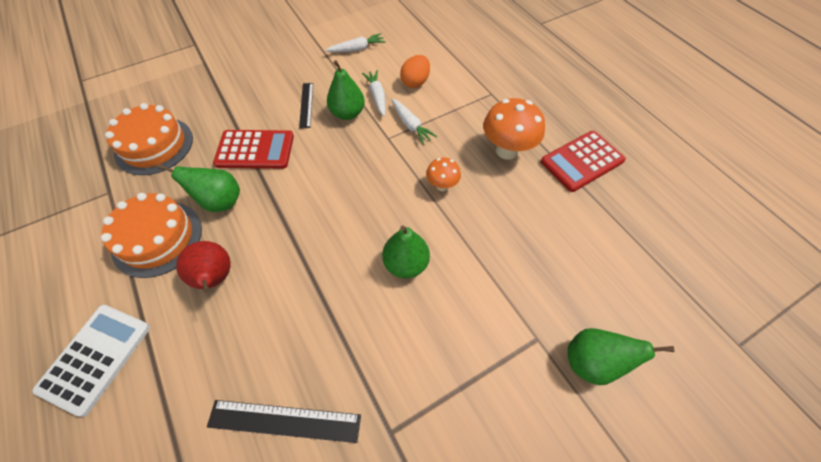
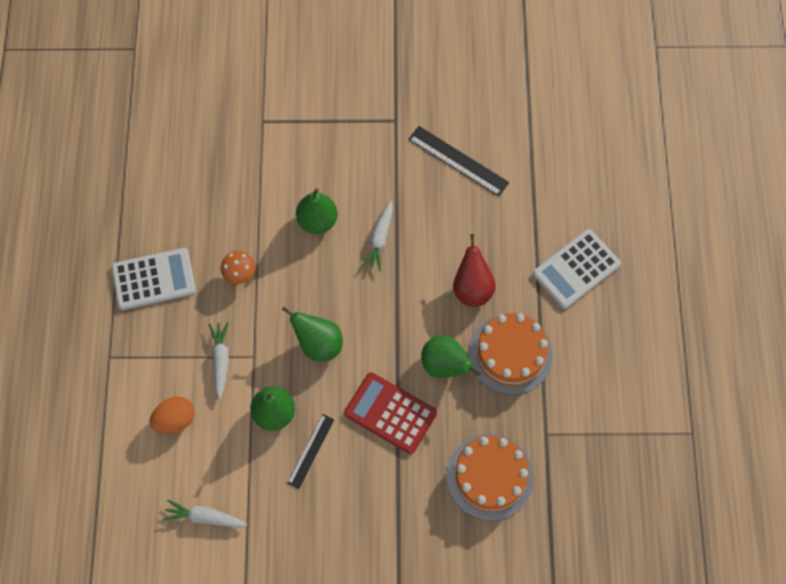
camera: 150 degrees left, 10 degrees up
white carrot [362,70,386,117] -> white carrot moved to [362,200,393,271]
orange mushroom [483,98,545,160] -> white calculator [112,248,196,310]
red calculator [541,131,626,192] -> none
green pear [567,328,674,385] -> green pear moved to [282,306,343,361]

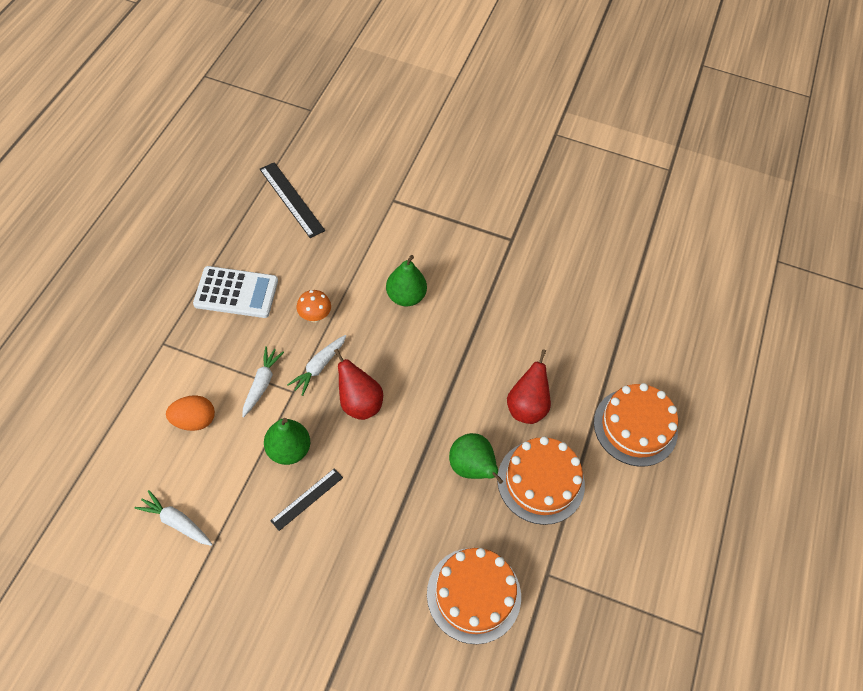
camera: 15 degrees right, 10 degrees down
green pear [282,306,343,361] -> red pear [334,349,383,420]
red calculator [344,372,437,454] -> none
white carrot [362,200,393,271] -> white carrot moved to [287,335,346,396]
black ruler [408,126,509,196] -> black ruler moved to [260,162,325,238]
white calculator [533,229,621,309] -> orange cake [594,383,678,467]

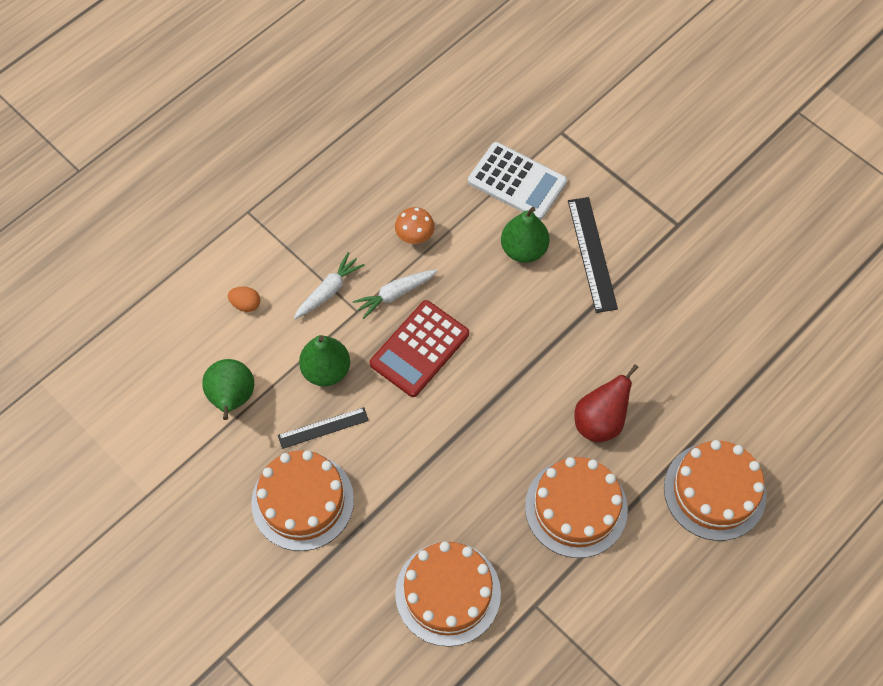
camera: 30 degrees right, 5 degrees up
white carrot [135,490,212,546] -> none
orange egg [166,395,215,431] -> orange egg [228,287,260,312], size x0.65
white calculator [193,266,278,318] -> white calculator moved to [468,142,567,220]
black ruler [260,162,325,238] -> black ruler moved to [568,197,618,313]
red pear [334,349,383,420] -> red calculator [369,300,469,397]
green pear [449,433,503,484] -> green pear moved to [202,359,254,420]
none -> orange cake [251,450,354,551]

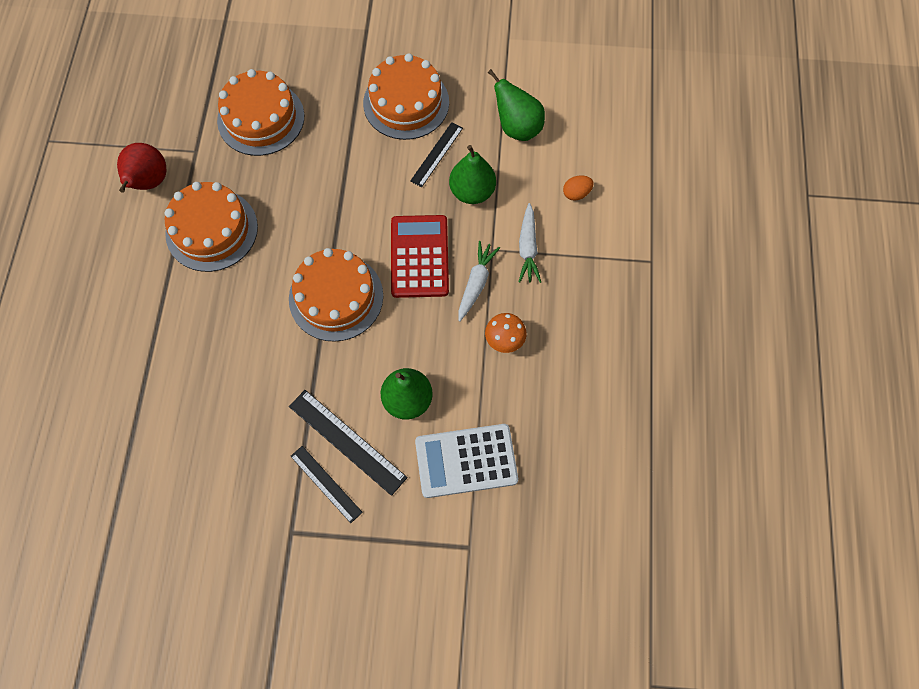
camera: 140 degrees right, 5 degrees up
red pear [574,364,639,442] -> red pear moved to [117,143,167,193]
orange cake [664,440,767,541] -> orange cake moved to [289,248,383,342]
none -> black ruler [290,446,363,523]

